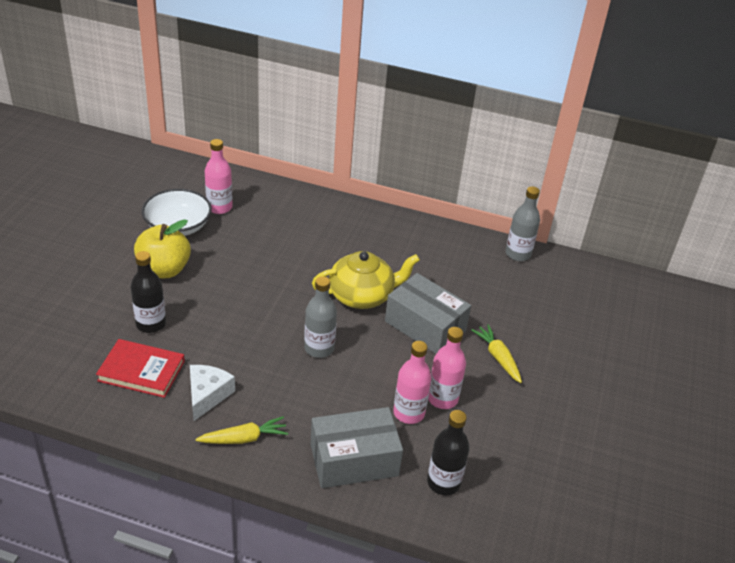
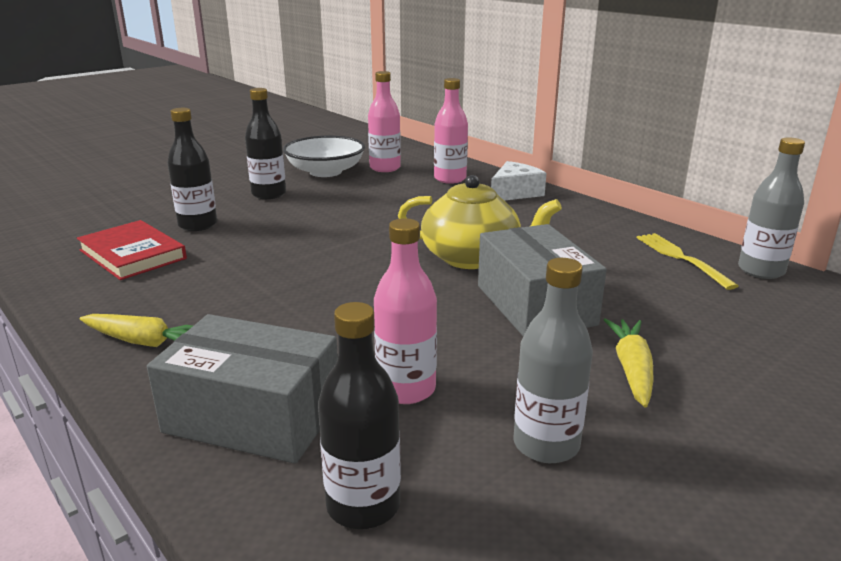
camera: 35 degrees right, 15 degrees down
yellow apple [134,219,191,278] -> black bottle [245,88,286,199]
white cheese [190,365,235,421] -> white cheese moved to [491,161,546,201]
grey bottle [304,276,337,358] -> grey bottle moved to [513,258,593,463]
pink bottle [428,327,466,409] -> pink bottle moved to [434,78,468,184]
none -> yellow fork [637,233,738,290]

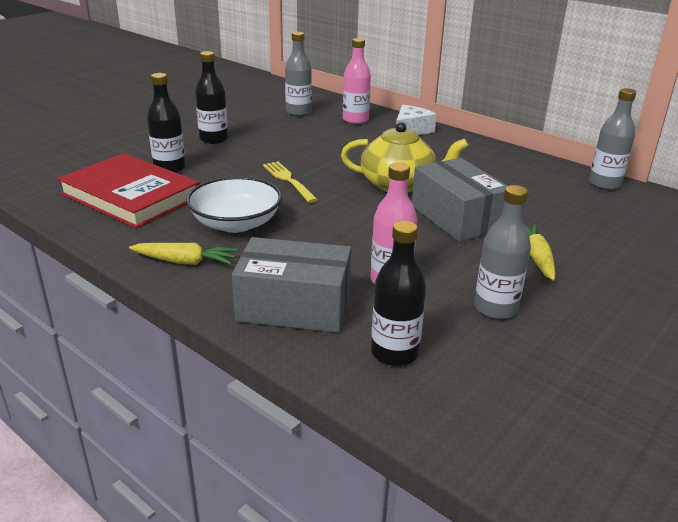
camera: 10 degrees left, 5 degrees up
red book [77,220,187,280] -> red book [57,153,200,228], size x1.50
white bowl [283,135,365,177] -> white bowl moved to [186,177,282,233]
pink bottle [368,71,401,172] -> grey bottle [285,32,312,116]
yellow fork [637,233,738,290] -> yellow fork moved to [263,161,318,203]

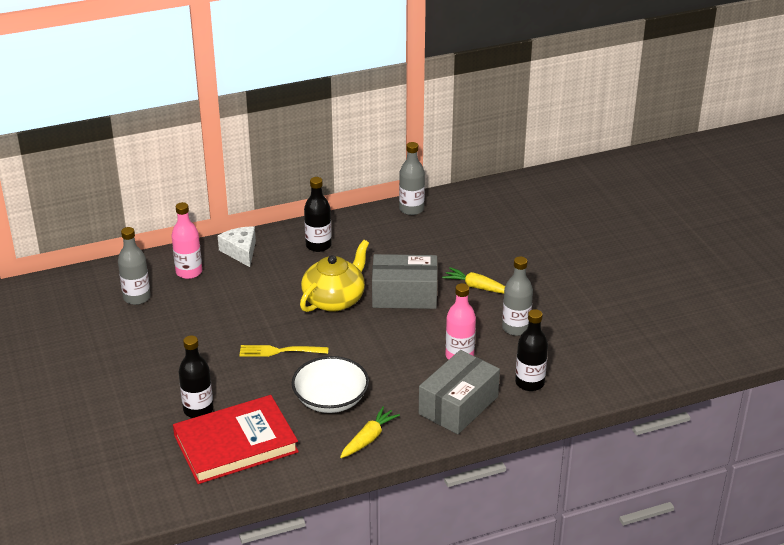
camera: 60 degrees left, 5 degrees up
black bottle [195,51,228,144] -> black bottle moved to [304,177,332,252]

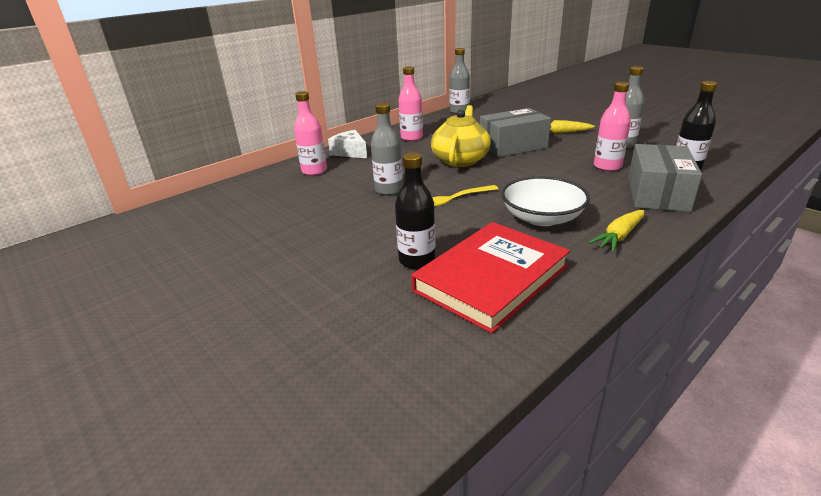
camera: 20 degrees left, 5 degrees down
grey bottle [118,227,151,305] -> grey bottle moved to [371,103,403,195]
black bottle [304,177,332,252] -> pink bottle [398,66,423,141]
yellow carrot [340,406,400,458] -> yellow carrot turned 150 degrees counterclockwise [588,210,644,252]

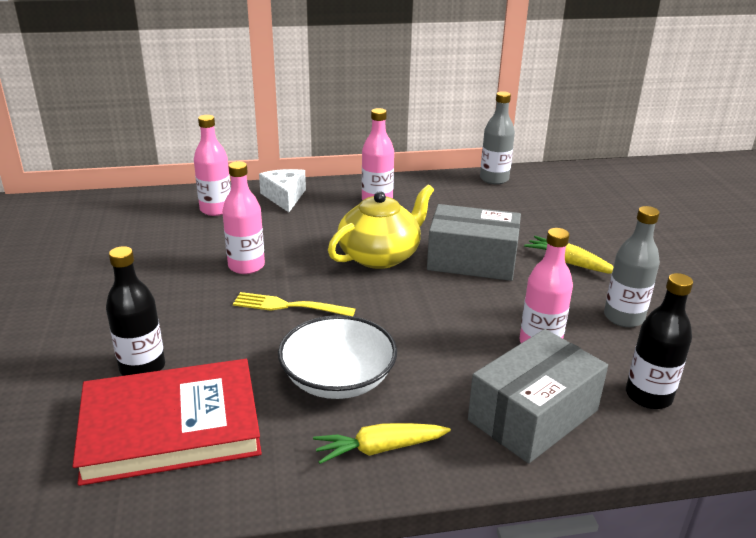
camera: 30 degrees right, 0 degrees up
grey bottle [371,103,403,195] -> pink bottle [222,161,265,274]

